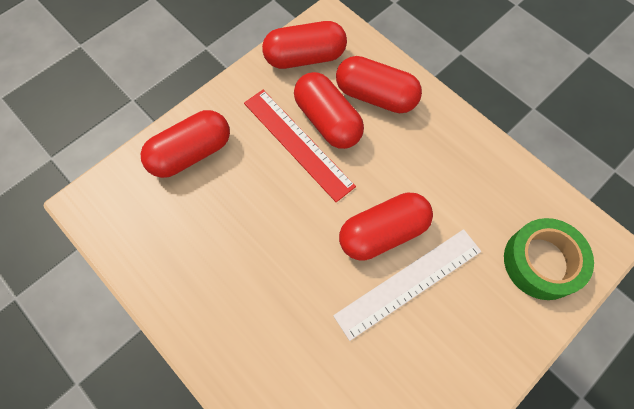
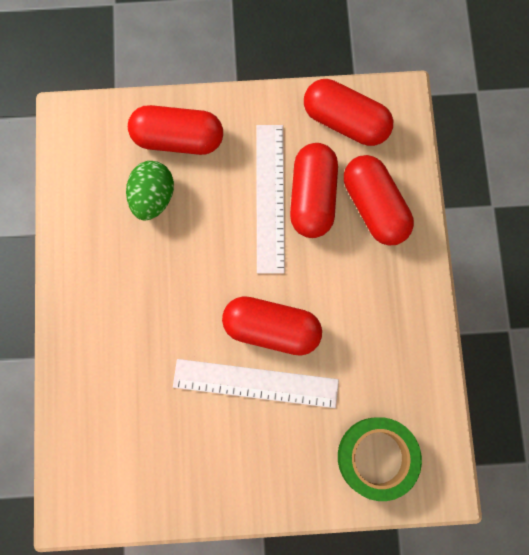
camera: 40 degrees right, 10 degrees up
red ruler [244,90,356,202] -> white ruler [256,125,285,274]
none -> green egg [126,161,174,220]

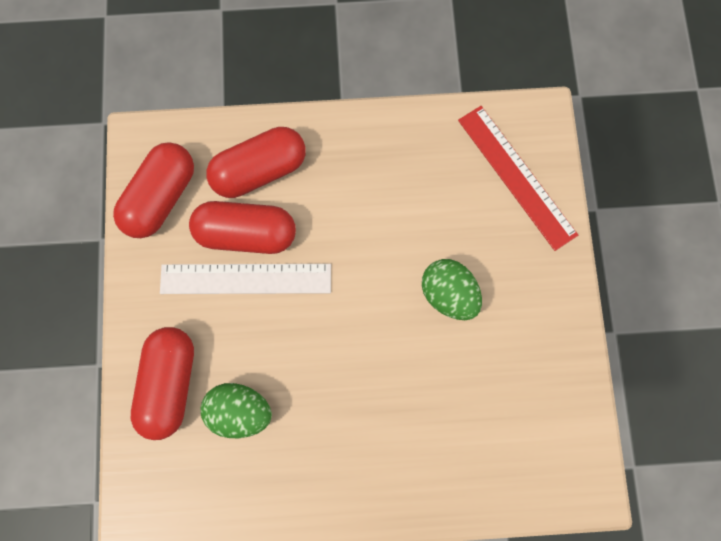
camera: 90 degrees left, 0 degrees up
white ruler [173,359,339,408] -> green egg [422,259,482,320]
red capsule [222,296,322,356] -> none
green tape [338,417,422,501] -> red ruler [458,106,578,251]

